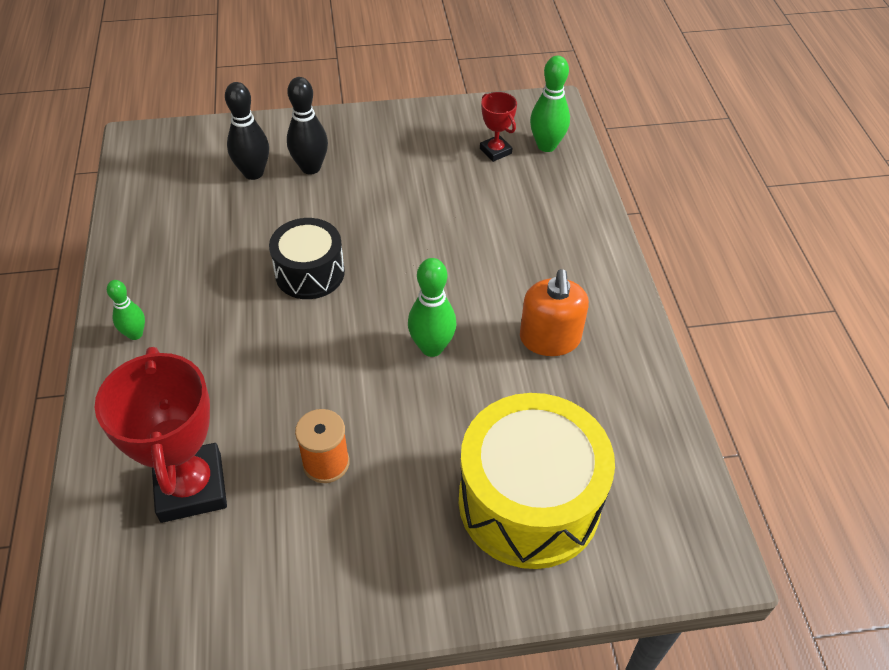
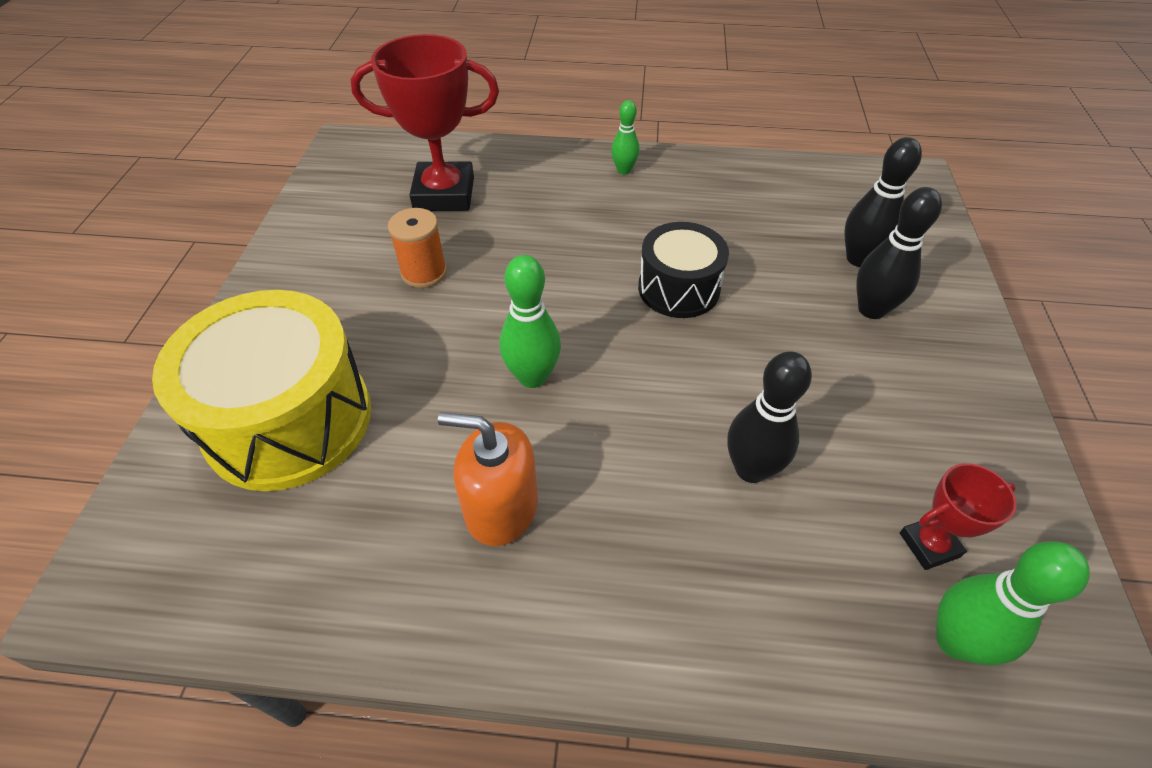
camera: 105 degrees right, 0 degrees up
none -> black bowling pin [727,351,812,483]

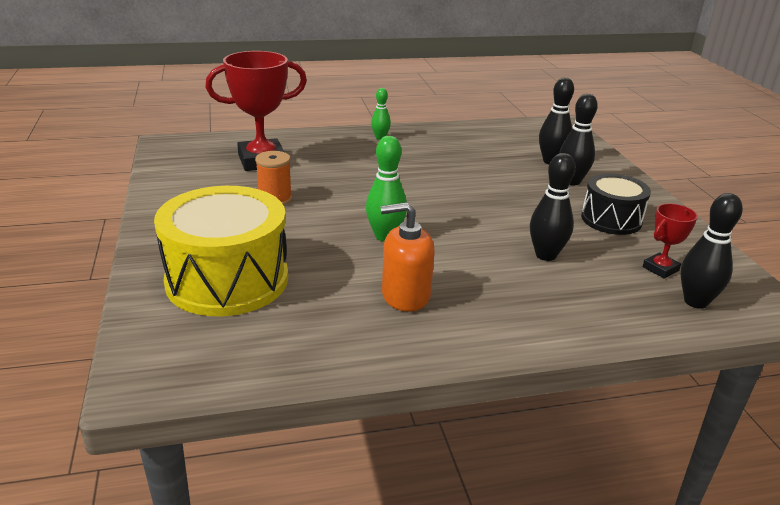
camera: 20 degrees left, 20 degrees down
black drum [638,222,729,318] -> black drum moved to [581,173,651,235]
green bowling pin [936,541,1090,665] -> black bowling pin [681,193,743,309]

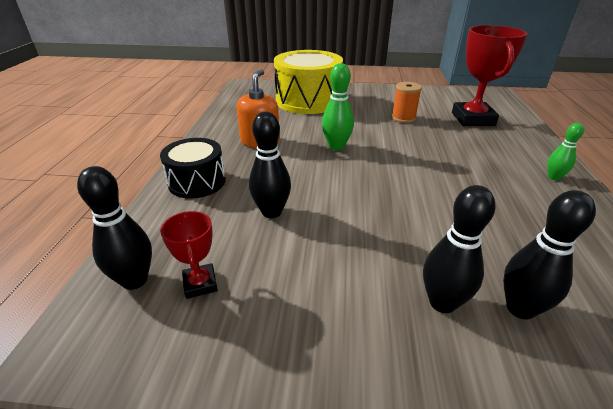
camera: 110 degrees right, 5 degrees up
black drum [581,173,651,235] -> black drum moved to [160,138,226,199]

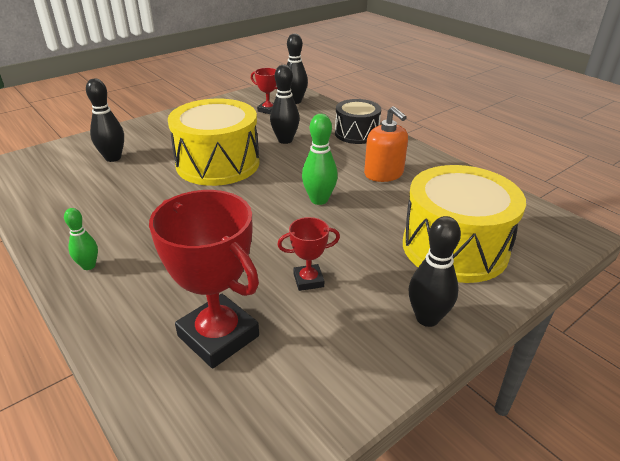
camera: 135 degrees right, 0 degrees up
orange spool [392,82,422,123] -> red trophy [277,217,340,291]
black bowling pin [423,185,496,313] -> black bowling pin moved to [409,216,461,327]
none -> yellow drum [168,99,259,186]

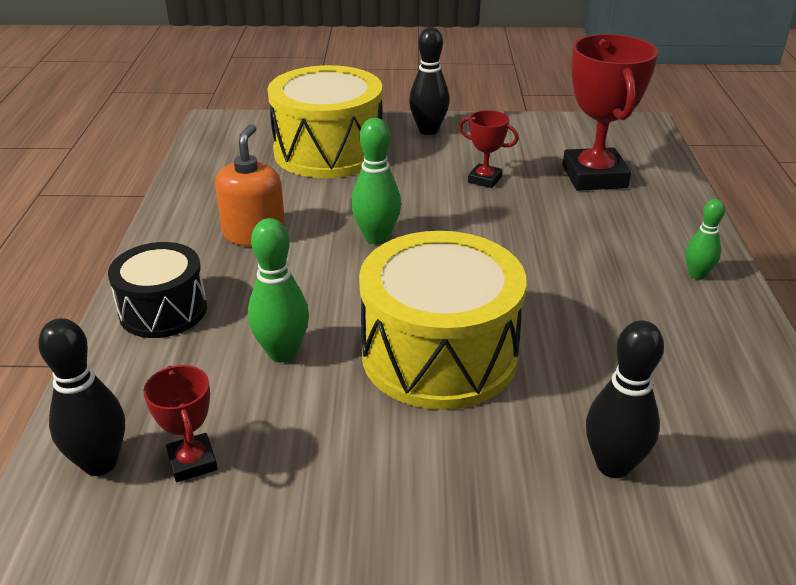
camera: 140 degrees left, 0 degrees up
black bowling pin [270,65,300,144] -> green bowling pin [248,218,309,362]

